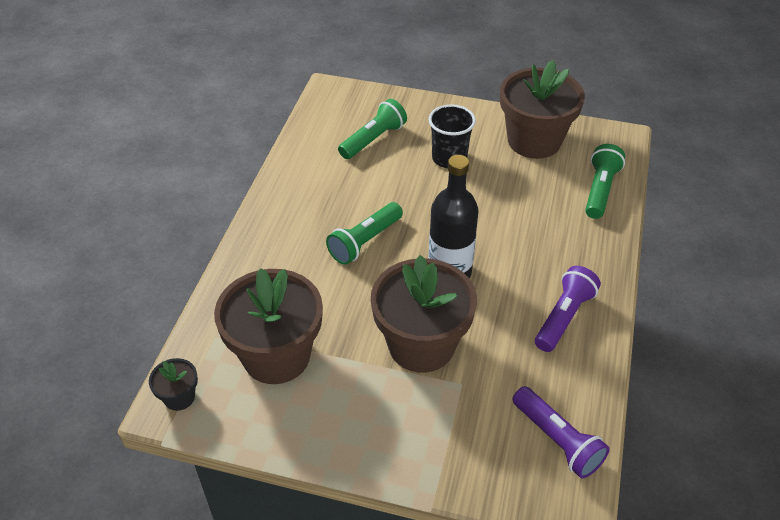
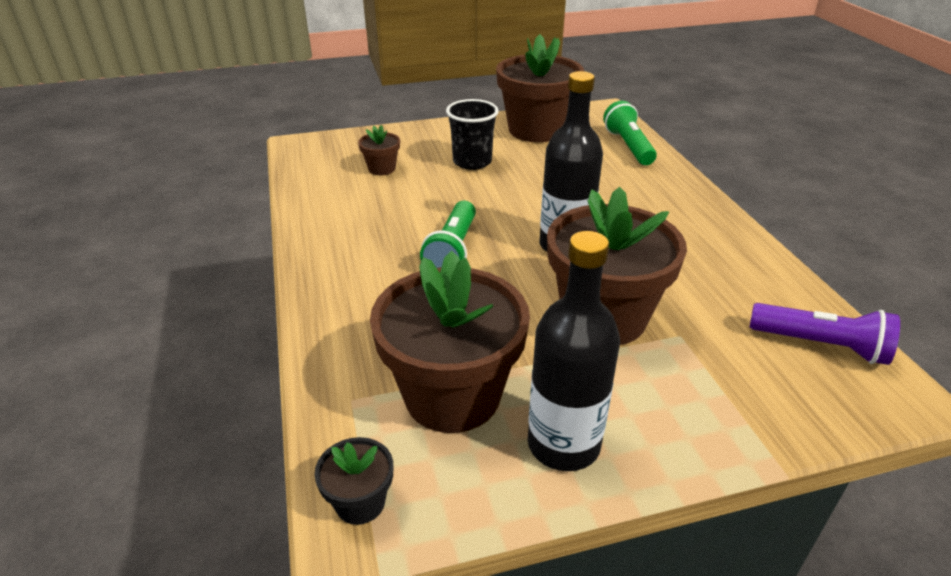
camera: 30 degrees left, 10 degrees down
green flashlight [338,99,407,159] -> brown flower pot [358,125,400,175]
purple flashlight [535,266,601,352] -> none
none -> black bottle [528,231,620,471]

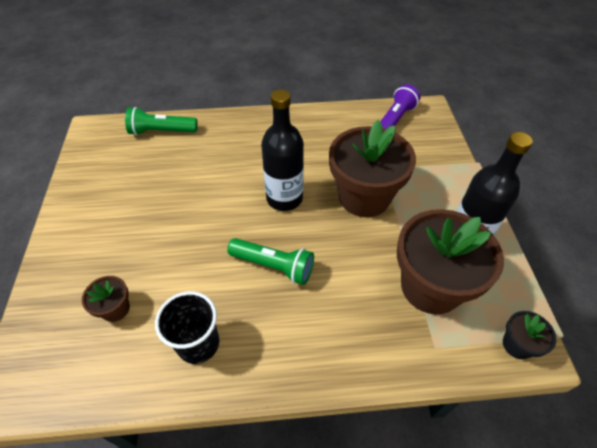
camera: 80 degrees left, 15 degrees up
black cup [446,99,499,170] -> black cup moved to [155,291,219,364]
brown flower pot [496,34,584,142] -> none

